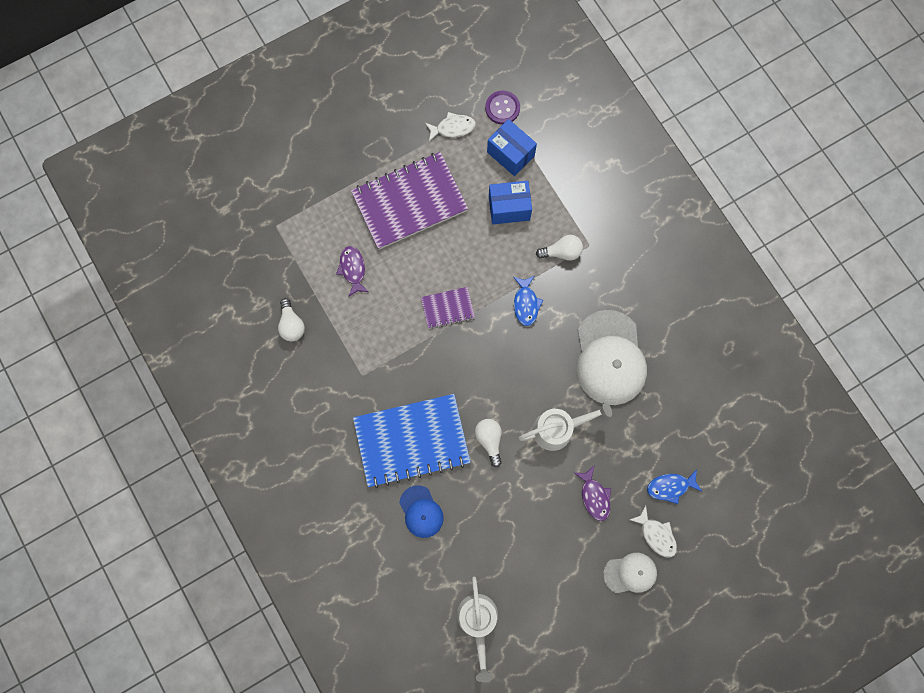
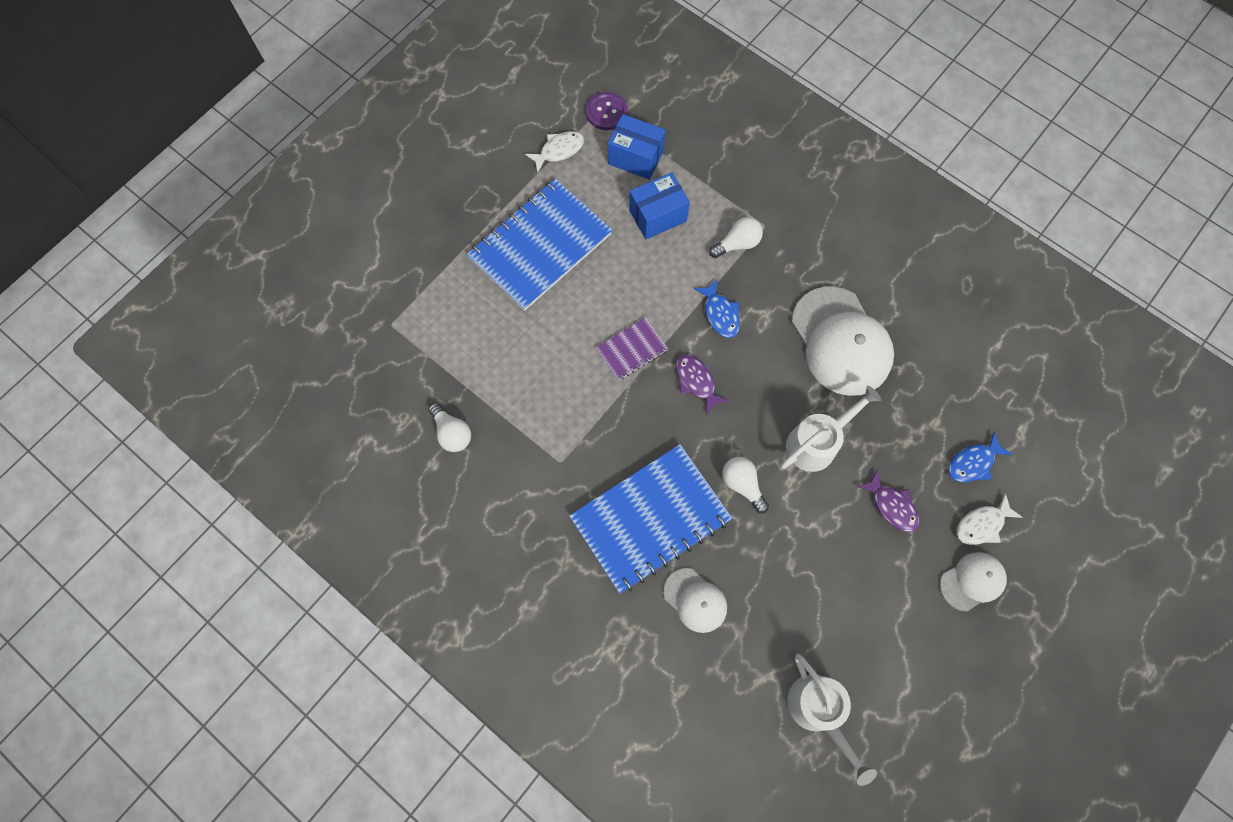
camera: 20 degrees left, 5 degrees down
purple fish [336,246,369,297] -> purple fish moved to [676,354,729,415]
purple notebook [351,152,468,250] -> blue notebook [467,179,612,311]
blue cap [399,485,444,538] -> white cap [664,568,727,633]
white fish [630,505,677,557] -> white fish turned 120 degrees clockwise [957,493,1023,545]

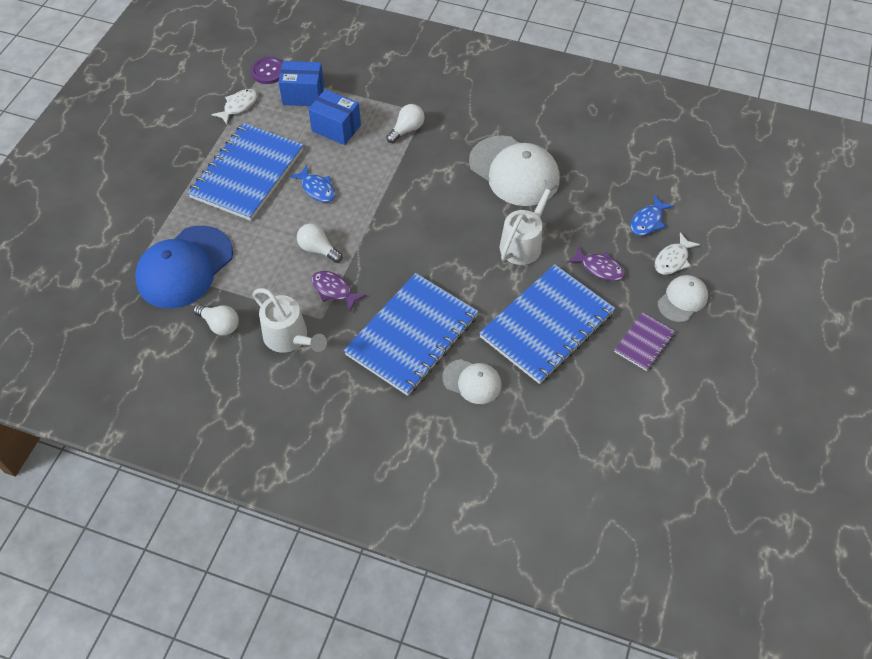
camera: 20 degrees left, 15 degrees down
purple notebook [596,317,668,380] -> purple notebook moved to [614,312,676,371]
blue box [629,172,690,239] -> blue box turned 75 degrees clockwise [308,89,361,145]
purple fish [676,354,729,415] -> purple fish moved to [312,271,366,312]
blue fish [694,279,740,338] -> blue fish moved to [289,165,335,202]
white light bulb [722,457,769,513] -> white light bulb moved to [297,223,342,263]
white watering can [787,654,877,786] -> white watering can moved to [253,288,327,353]
none -> blue cap [135,226,233,308]
none -> blue notebook [479,264,615,384]

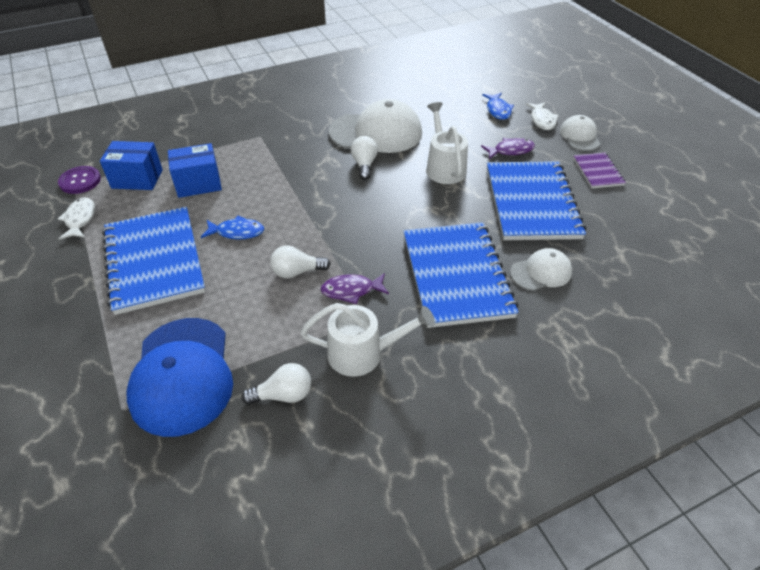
camera: 45 degrees left, 10 degrees down
blue box [278,61,324,106] -> blue box turned 45 degrees clockwise [100,141,163,190]
white light bulb [387,104,425,143] -> white light bulb moved to [351,136,378,180]

